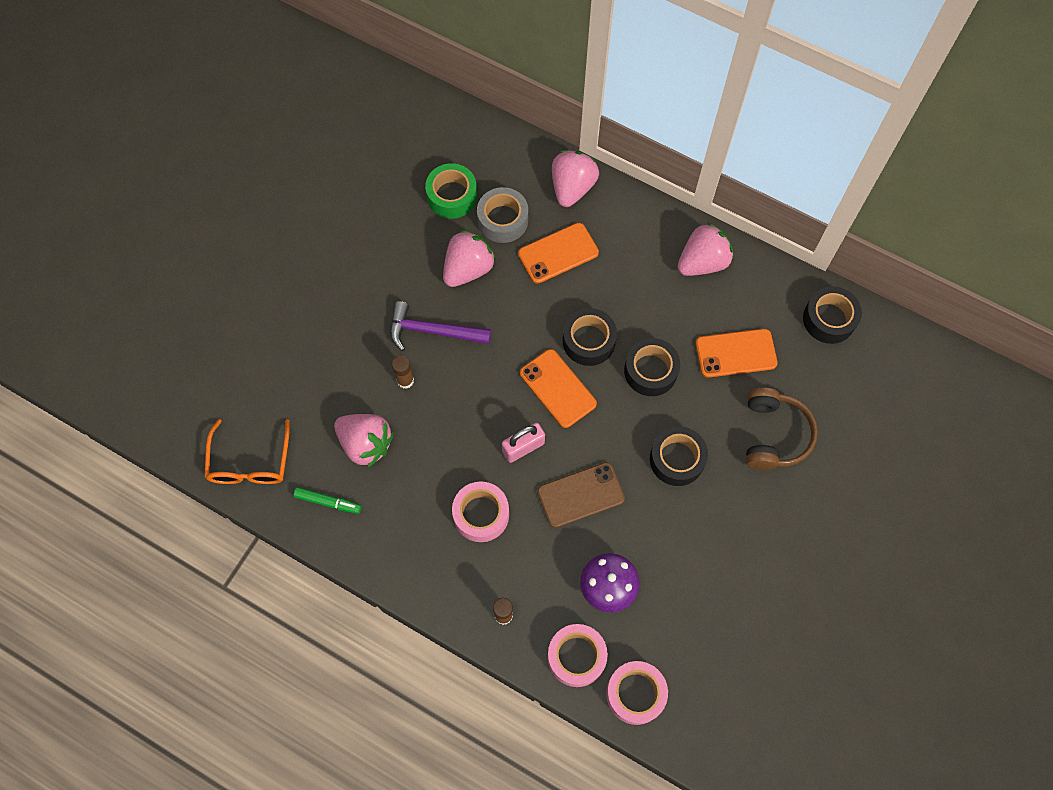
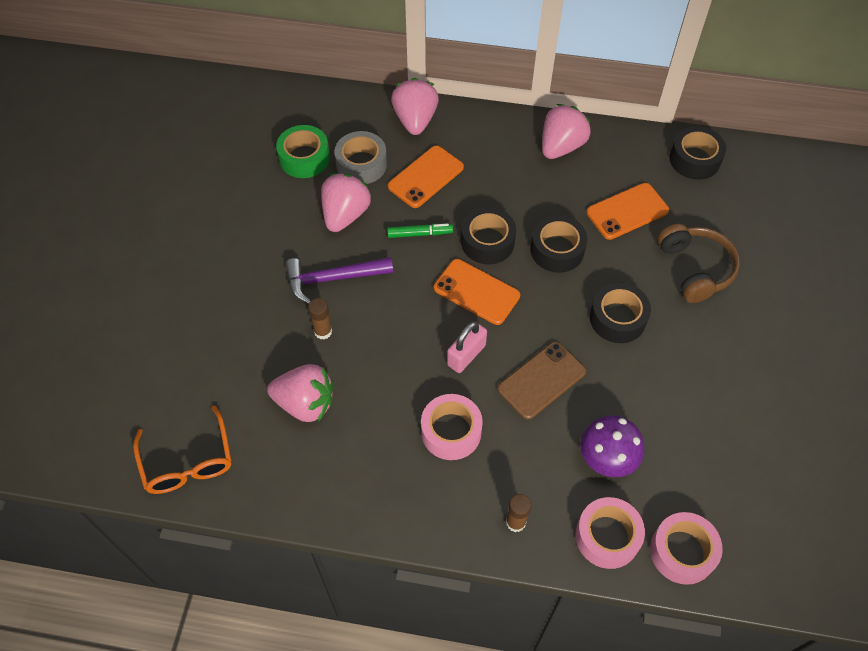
camera: 20 degrees left, 10 degrees down
green marker [294,487,362,514] -> green marker moved to [387,224,453,238]

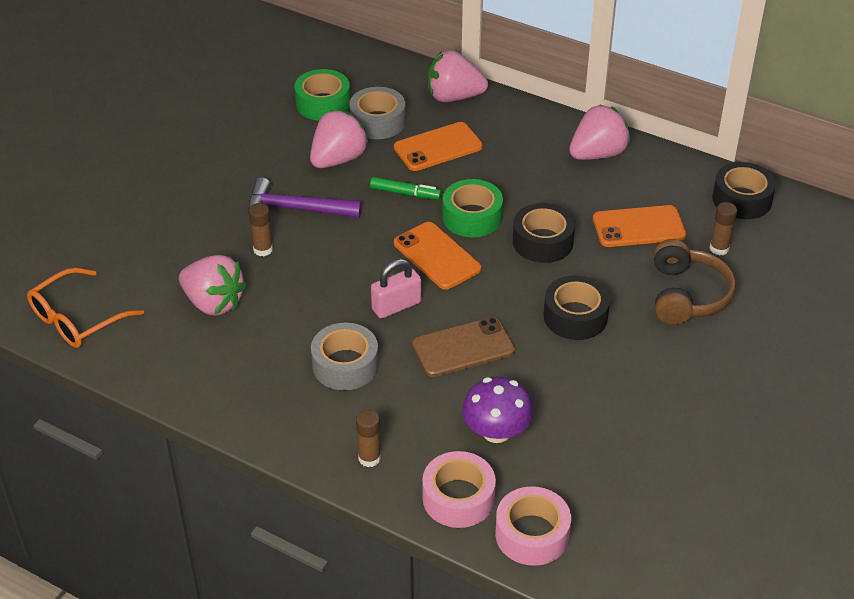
camera: 20 degrees right, 15 degrees down
orange glasses [133,405,231,494] -> orange glasses turned 45 degrees clockwise [27,268,144,348]
pink strawberry [391,78,439,135] -> pink strawberry turned 105 degrees counterclockwise [428,50,488,102]
pink tape [421,394,483,460] -> grey tape [311,323,379,390]
black tape [461,207,516,264] -> green tape [443,179,503,237]
none -> brown glue stick [710,202,737,255]

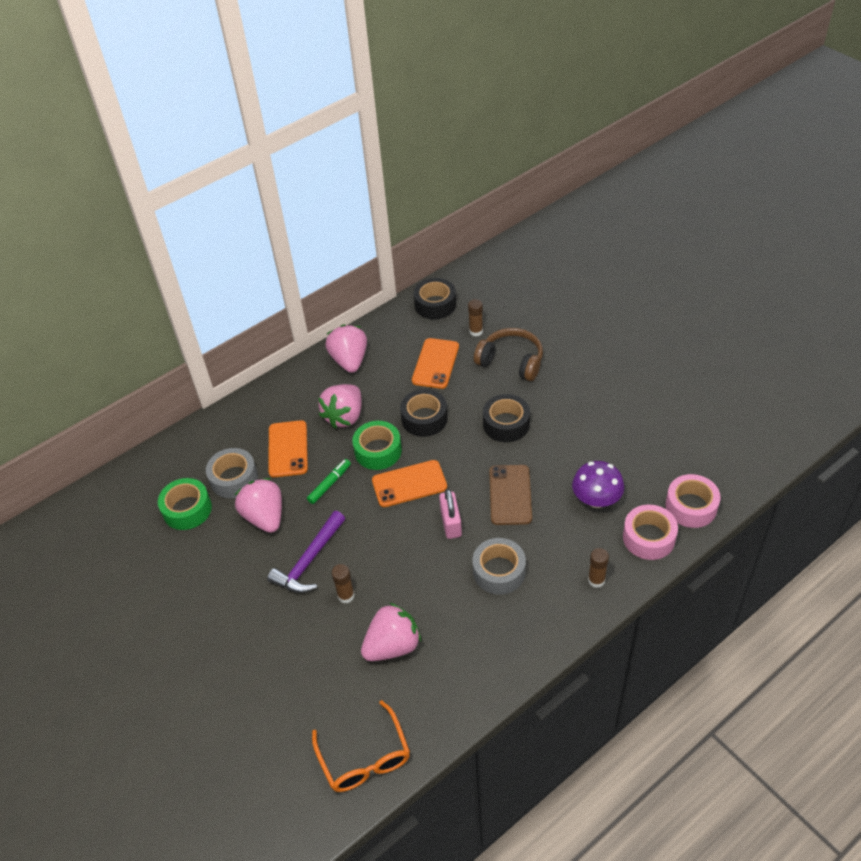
camera: 65 degrees left, 5 degrees up
pink strawberry [428,50,488,102] -> pink strawberry moved to [318,384,362,428]

